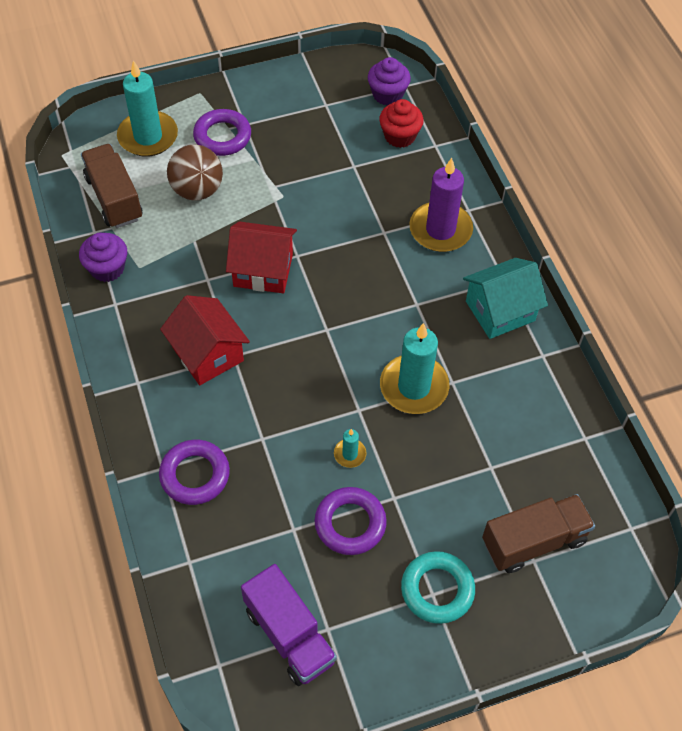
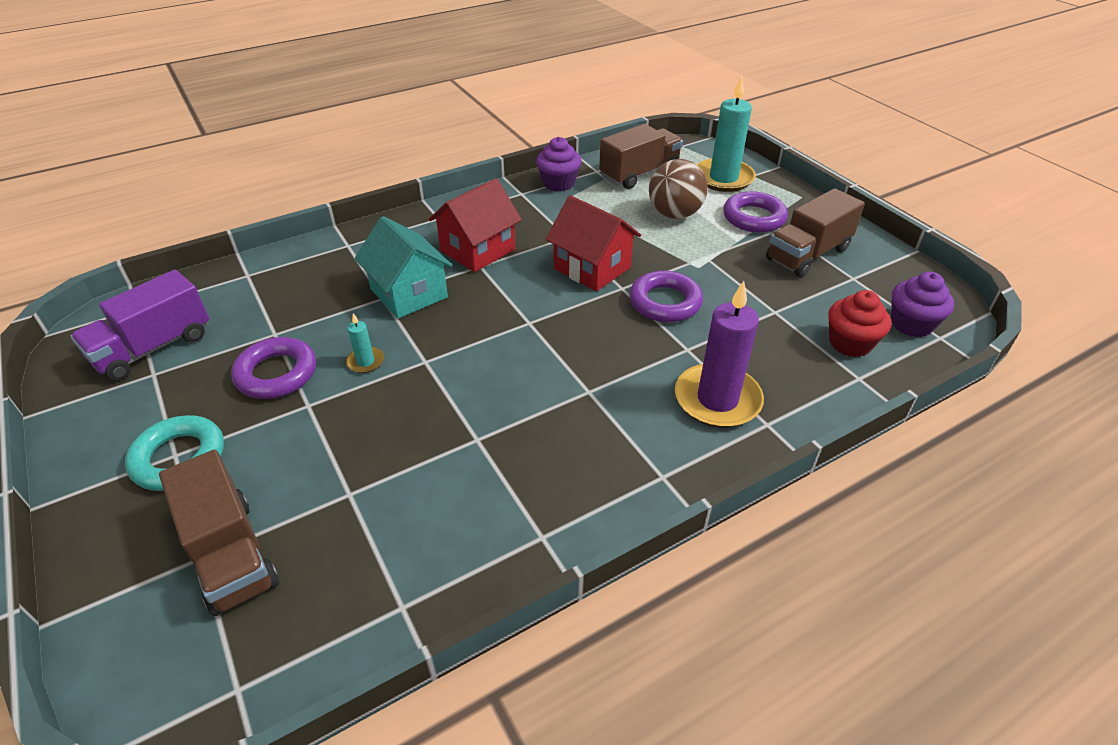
camera: 80 degrees right, 15 degrees down
purple ring [159,440,230,505] -> purple ring moved to [629,271,703,322]
red house [226,221,297,293] -> red house turned 45 degrees counterclockwise [546,195,641,291]
turquoise candle [380,323,450,414] -> none
turquoise house [463,258,548,339] -> turquoise house moved to [355,216,453,319]
none -> brown truck [766,188,865,277]

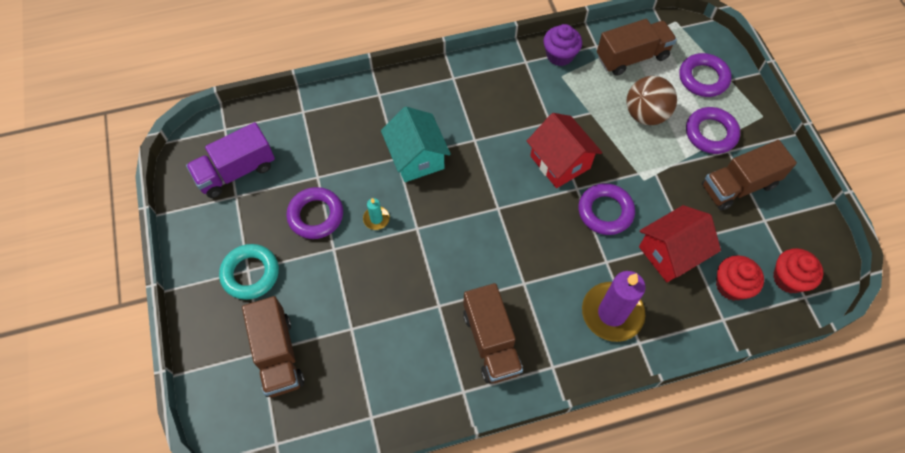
camera: 15 degrees right, 20 degrees up
red house [429,178,522,272] -> red house moved to [639,205,721,282]
turquoise candle [697,76,756,192] -> purple ring [679,53,732,97]
purple cupcake [891,272,954,337] -> red cupcake [773,248,823,293]
none -> brown truck [463,283,523,383]

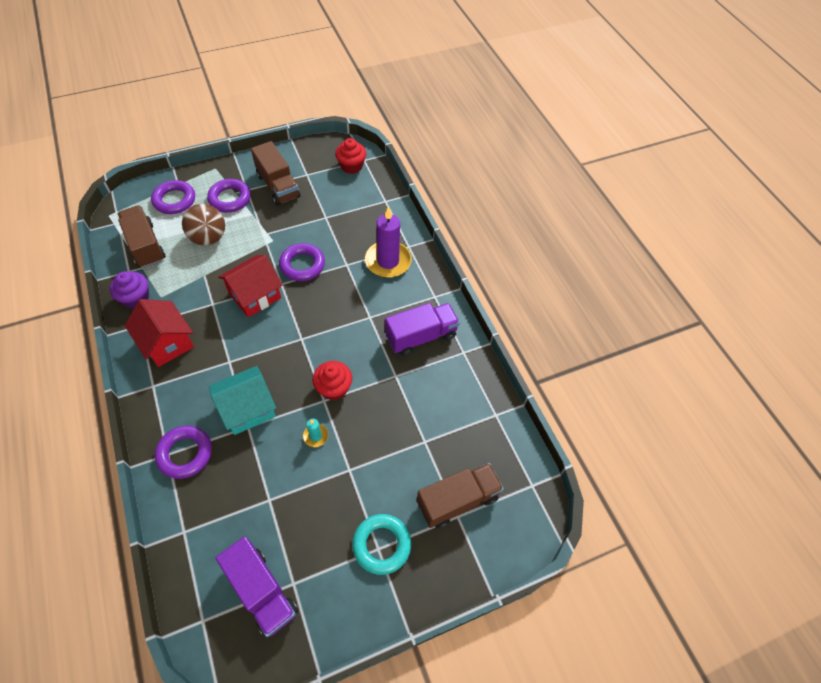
camera: 100 degrees left, 5 degrees down
purple ring [286,187,343,239] -> purple ring moved to [155,426,212,479]
brown truck [463,283,523,383] -> purple truck [385,303,460,356]
red house [639,205,721,282] -> red house moved to [125,299,194,367]
red cupcake [716,255,764,301] -> red cupcake moved to [313,361,352,400]

